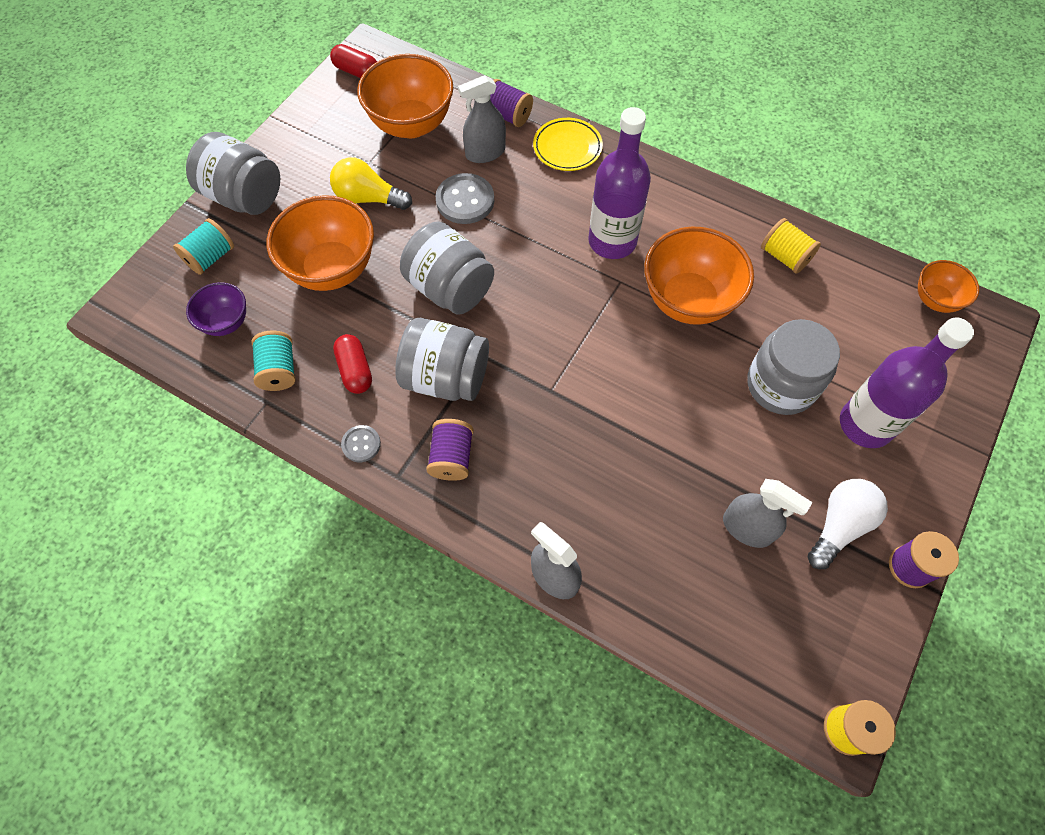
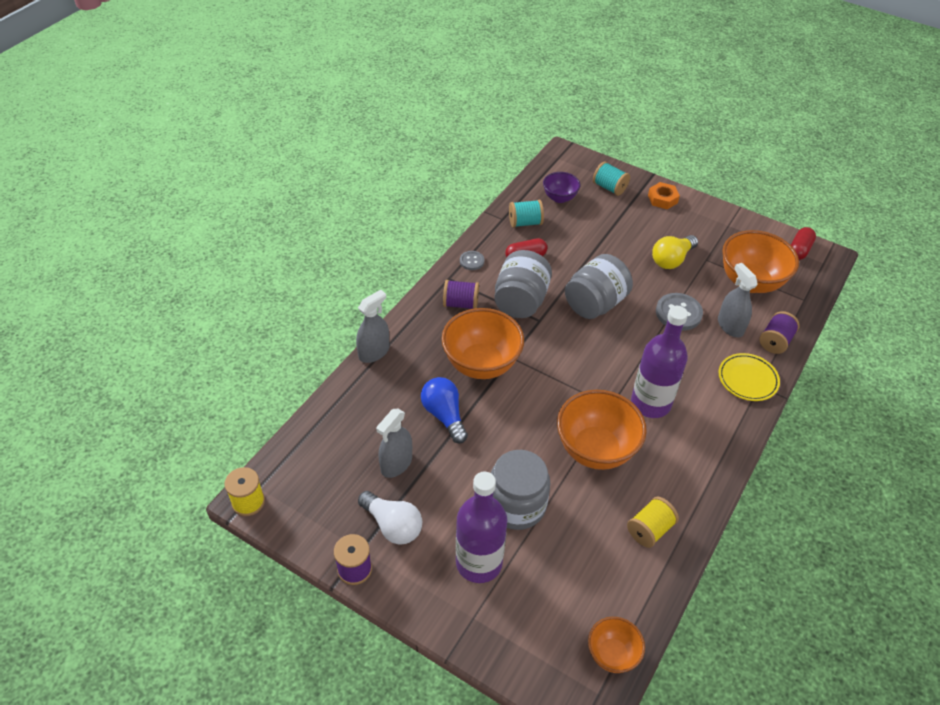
camera: 90 degrees right, 15 degrees down
grey jar [186,132,280,215] -> orange nut [648,182,680,209]
orange bowl [267,195,374,291] -> orange bowl moved to [441,308,524,379]
yellow light bulb [330,157,412,210] -> yellow light bulb turned 150 degrees counterclockwise [652,235,698,269]
none -> blue light bulb [421,377,468,444]

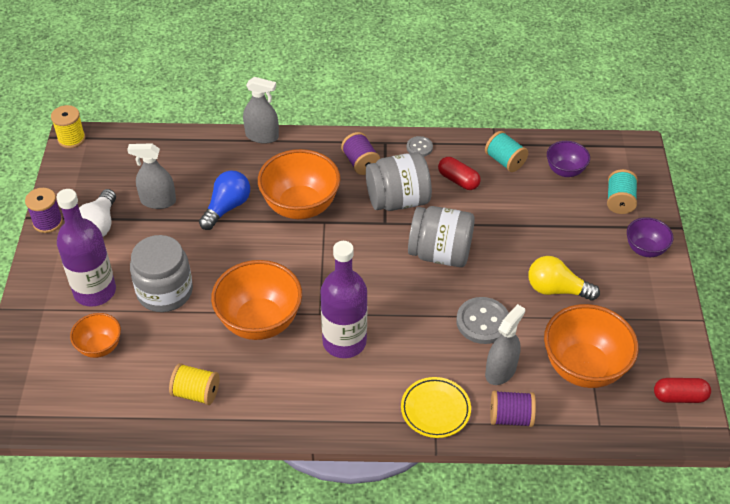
camera: 60 degrees right, 0 degrees up
orange bowl [588,617,645,673] -> orange bowl moved to [70,313,121,358]
orange nut [648,182,680,209] -> purple bowl [627,217,674,257]

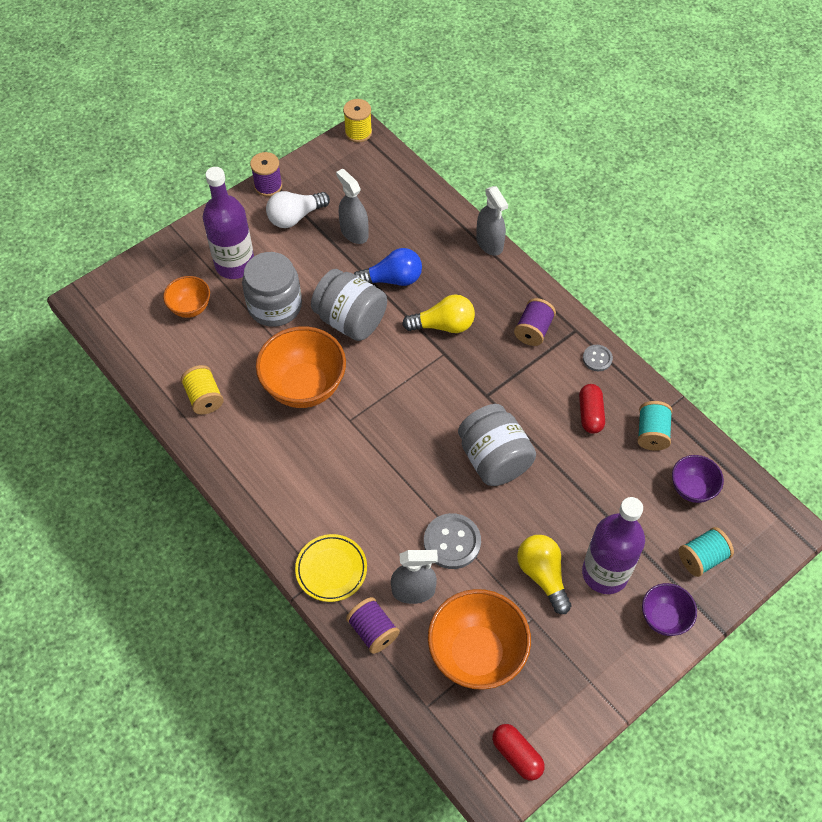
camera: 50 degrees right, 10 degrees up
orange bowl [258,149,341,219] -> yellow light bulb [402,294,475,333]
purple bottle [321,241,367,358] -> purple bottle moved to [582,497,645,594]
grey jar [366,152,432,211] -> grey jar moved to [311,269,387,341]

